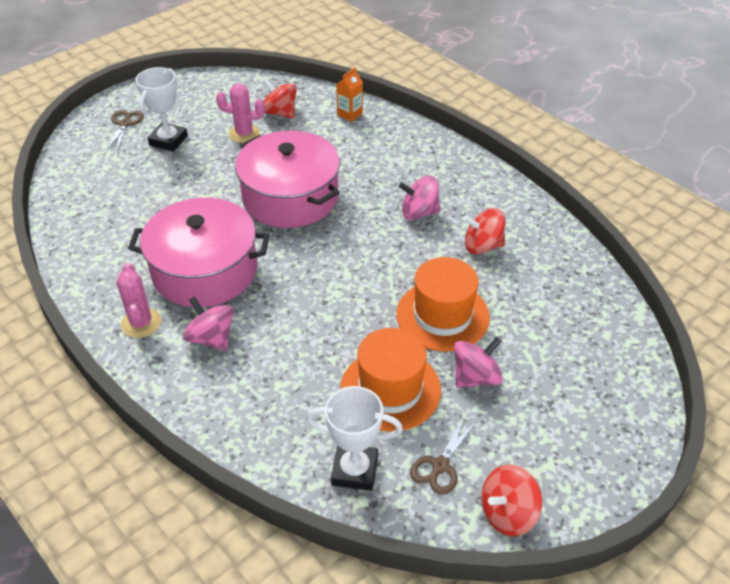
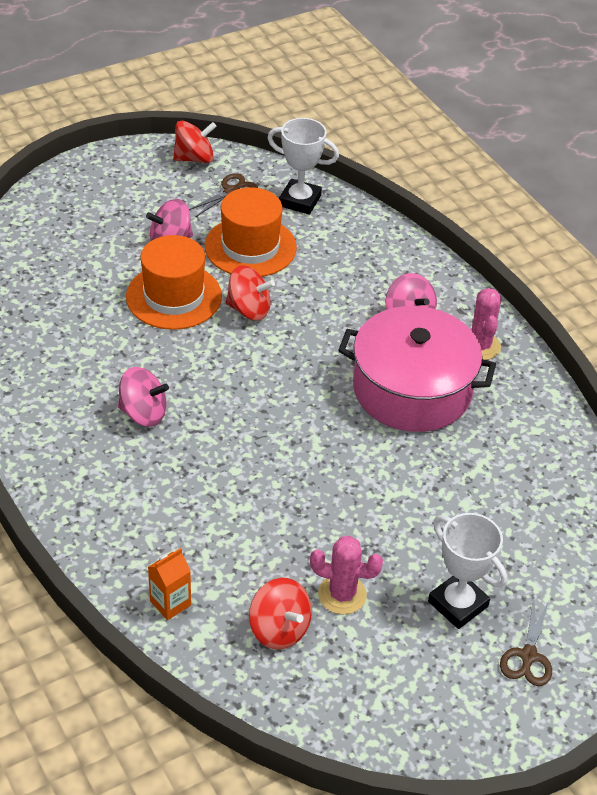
camera: 170 degrees left, 0 degrees up
white trophy [136,67,188,152] -> white trophy turned 75 degrees counterclockwise [428,513,508,629]
pink pot [235,131,340,228] -> none
red spinning top [463,208,505,255] -> red spinning top moved to [226,265,275,321]

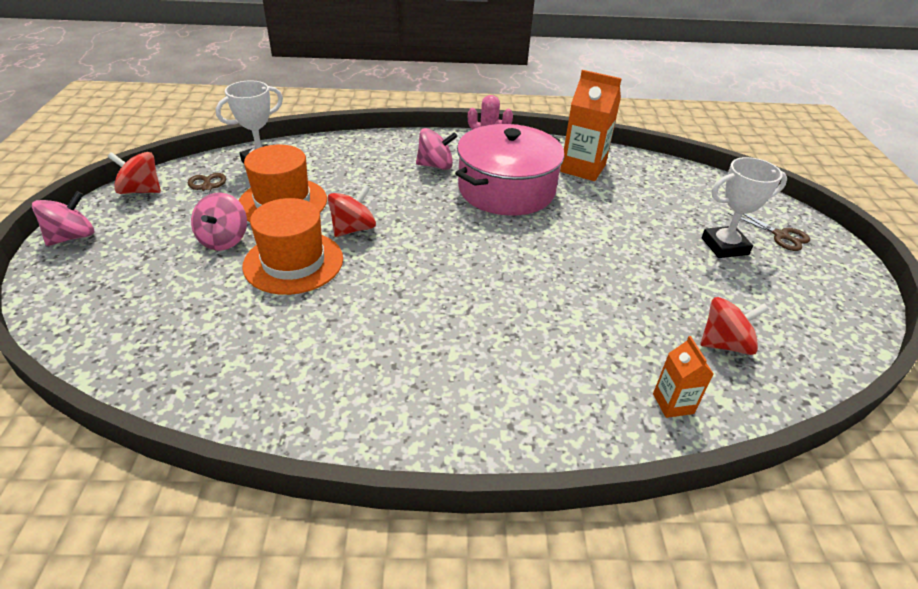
camera: 60 degrees left, 5 degrees down
pink spinning top [118,367,169,427] -> pink spinning top moved to [32,191,94,246]
red spinning top [173,121,217,163] -> red spinning top turned 90 degrees counterclockwise [107,152,161,194]
pink cactus [310,536,383,614] -> none
none -> orange carton [560,70,622,181]

